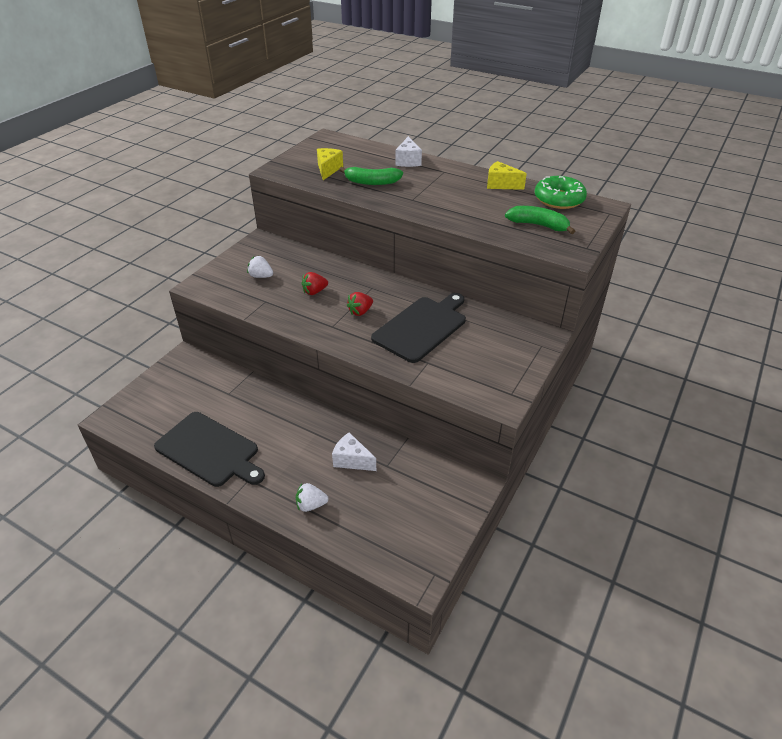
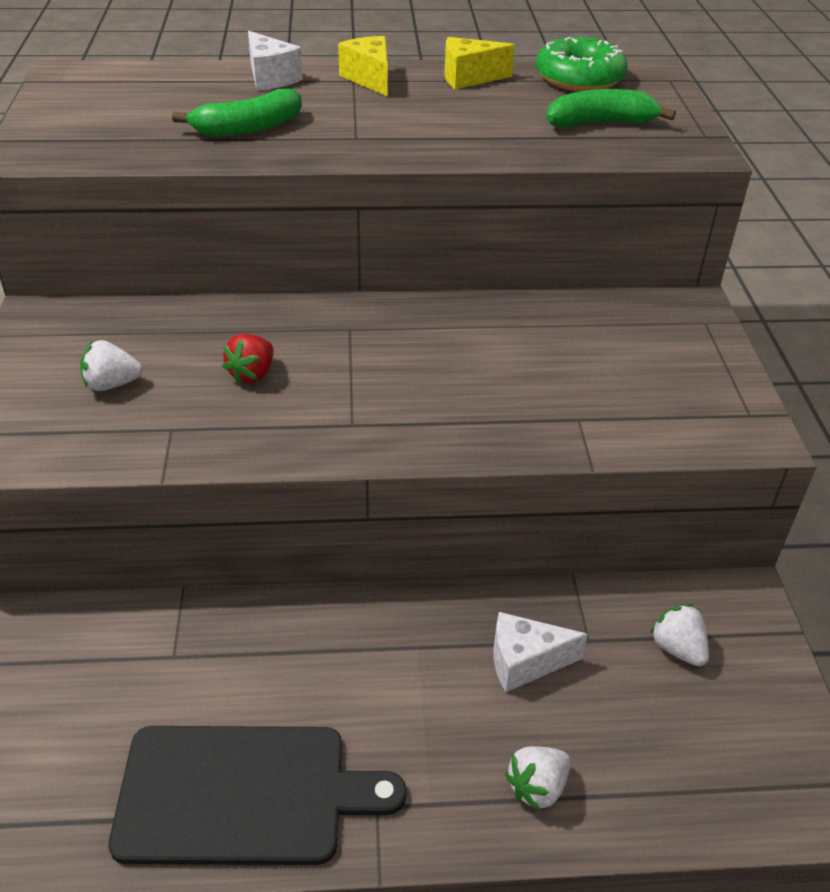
camera: 35 degrees left, 0 degrees up
yellow cheese [317,148,343,180] -> yellow cheese moved to [338,36,388,97]
red strawberry [347,292,373,316] -> none
black cutting board [371,293,466,363] -> none
none -> white strawberry [650,604,709,666]

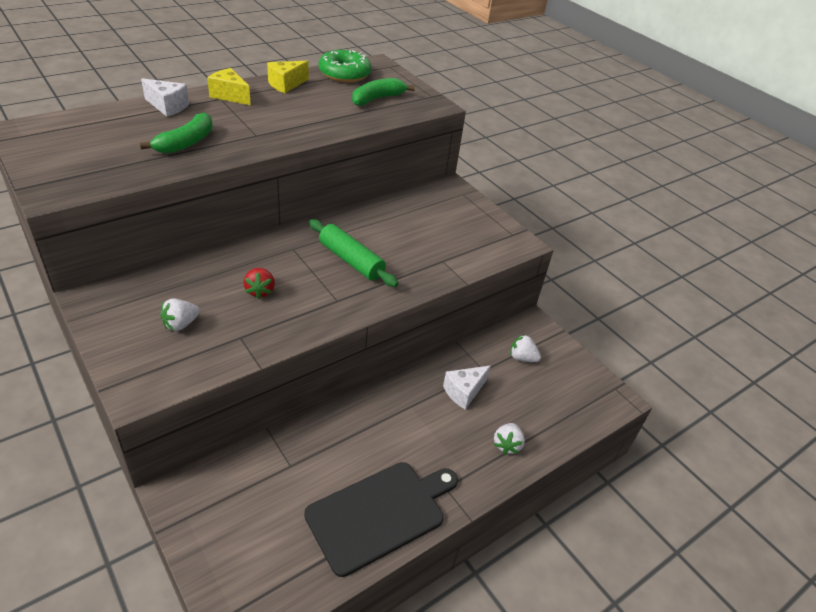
camera: 35 degrees left, 0 degrees up
none -> green rolling pin [309,219,398,287]

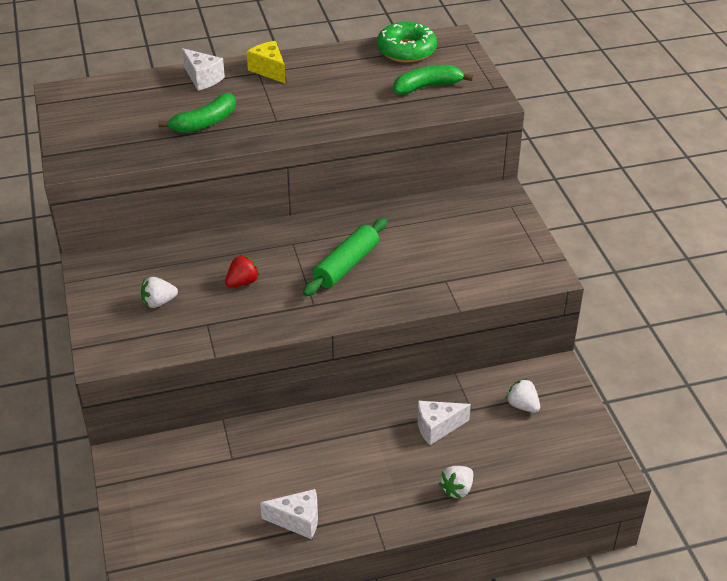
camera: 25 degrees right, 0 degrees up
red strawberry [243,268,275,299] -> red strawberry turned 150 degrees counterclockwise [225,255,260,288]
yellow cheese [267,61,309,93] -> none
black cutting board [304,462,458,577] -> white cheese [260,489,318,539]
green rolling pin [309,219,398,287] -> green rolling pin turned 60 degrees clockwise [303,218,387,296]

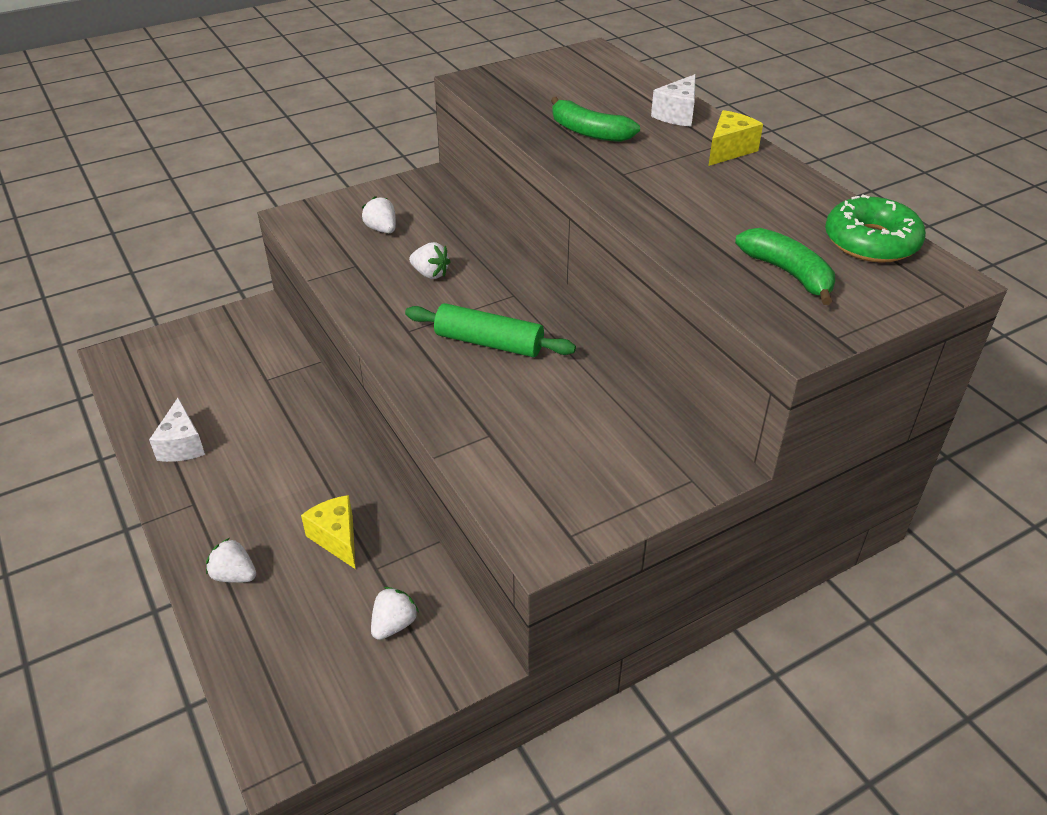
camera: 75 degrees right, 0 degrees up
red strawberry [225,255,260,288] -> white strawberry [409,242,451,279]
white cheese [417,401,471,445] -> yellow cheese [301,495,355,569]

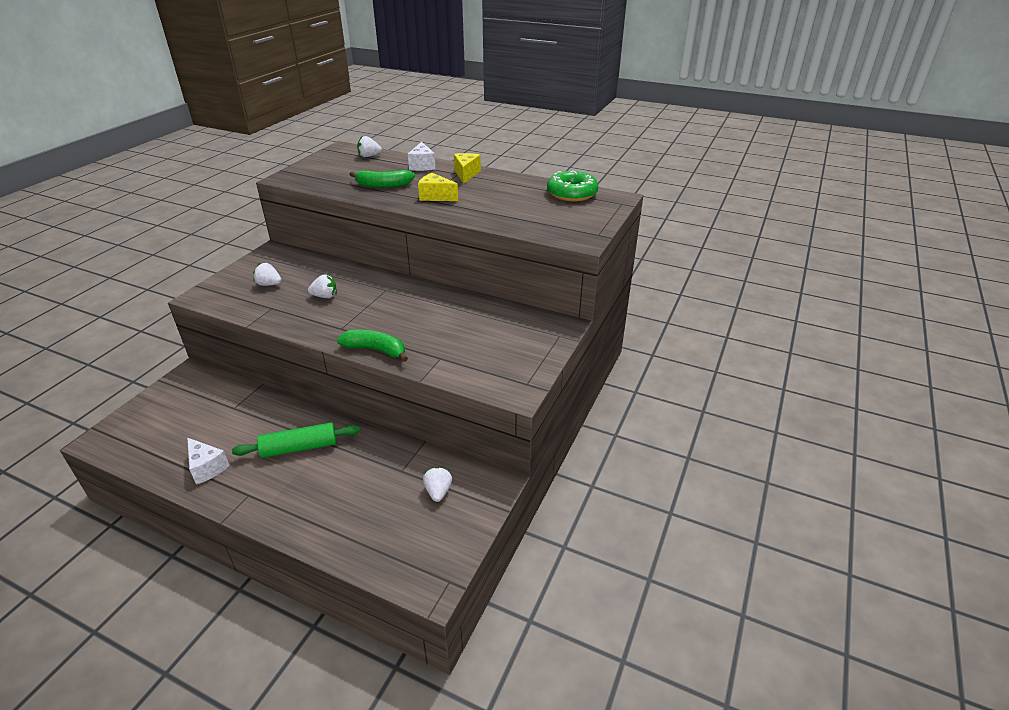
camera: 35 degrees left, 5 degrees down
white strawberry [206,538,256,583] -> white strawberry moved to [357,136,382,157]
yellow cheese [301,495,355,569] -> yellow cheese moved to [418,173,458,201]
green rolling pin [405,303,576,357] -> green rolling pin moved to [232,422,360,458]
green banana [735,228,835,305] -> green banana moved to [337,330,408,362]

